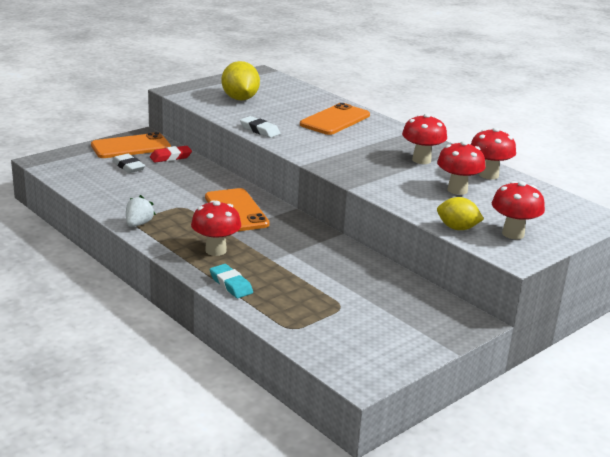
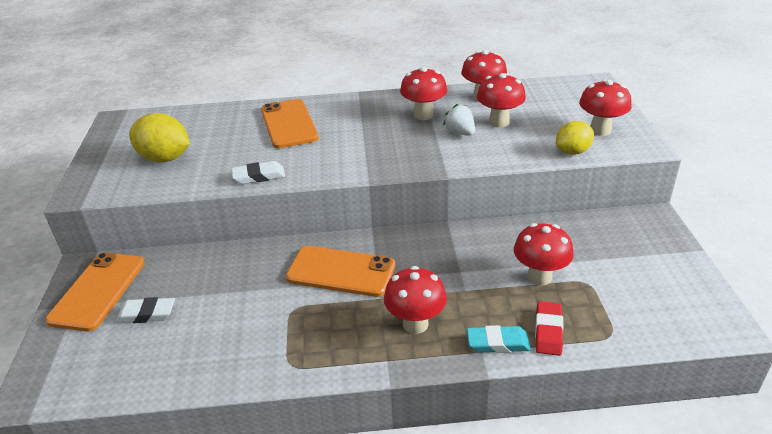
camera: 50 degrees left, 10 degrees up
white strawberry [126,195,156,227] -> white strawberry moved to [443,103,475,136]
red eraser [150,146,192,162] -> red eraser moved to [535,301,563,356]
none -> red mushroom [514,223,573,286]

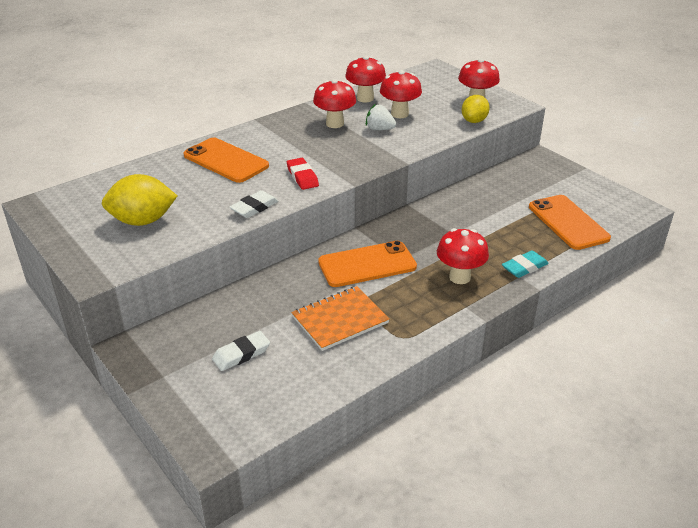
camera: 35 degrees left, 0 degrees up
orange phone [45,252,145,332] -> orange phone moved to [529,195,611,250]
red mushroom [514,223,573,286] -> none
red eraser [535,301,563,356] -> red eraser moved to [287,158,319,190]
none -> orange notebook [291,286,390,351]

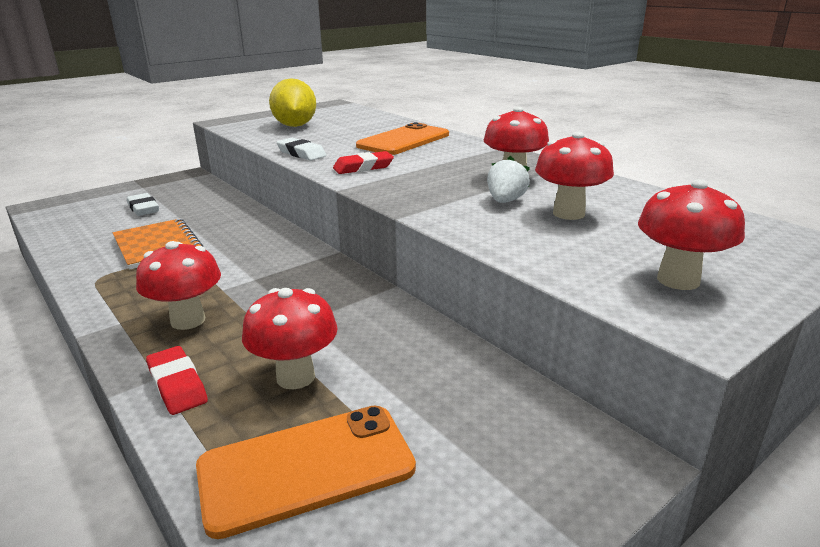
camera: 90 degrees right, 10 degrees down
orange phone [318,241,417,287] -> none
red mushroom [345,56,386,103] -> red mushroom moved to [242,288,338,390]
yellow lemon [462,95,490,123] -> none
turquoise eraser [502,250,549,278] -> red eraser [146,346,208,415]

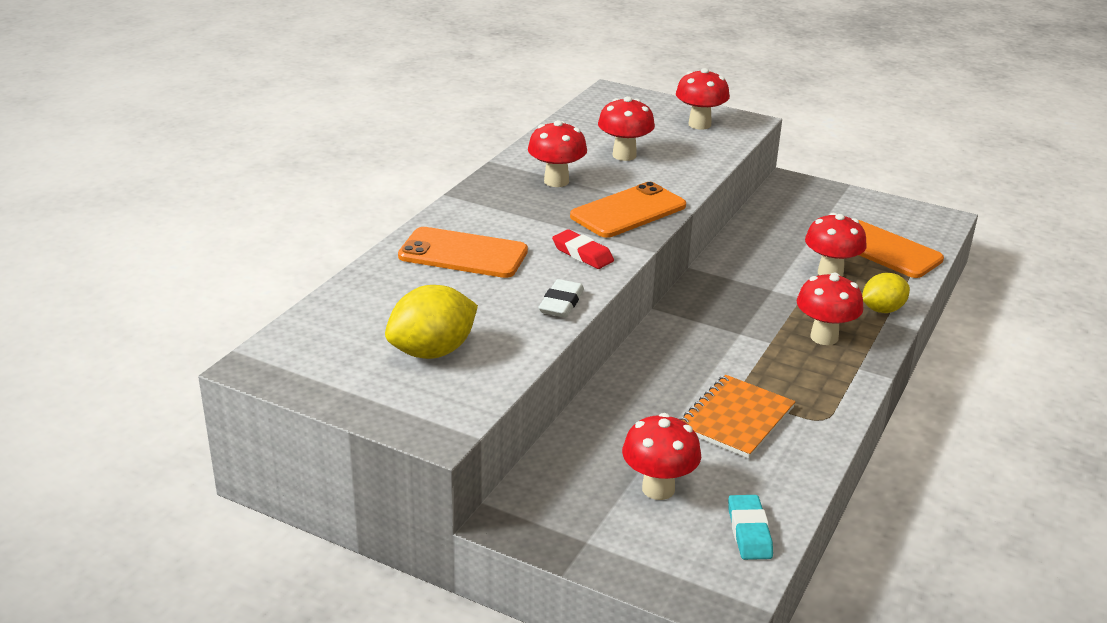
camera: 115 degrees left, 5 degrees up
white eraser [127,193,159,216] -> red mushroom [622,413,701,500]
red eraser [146,346,208,415] -> yellow lemon [862,273,910,313]
white strawberry [487,156,530,203] -> none
none -> orange phone [570,182,686,238]
none -> turquoise eraser [728,495,773,560]

